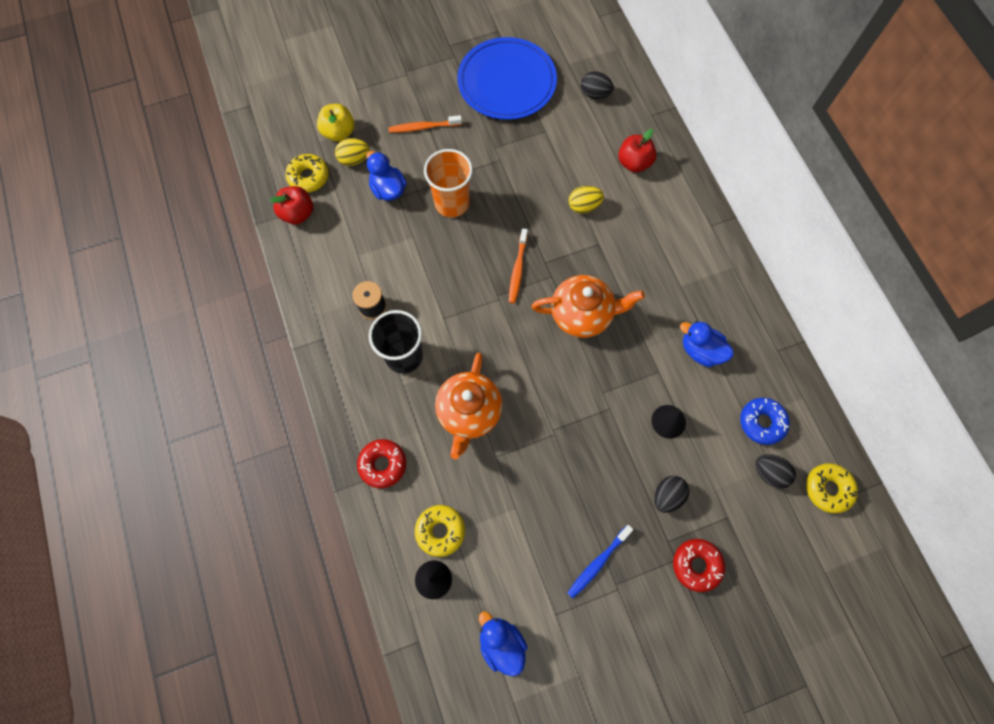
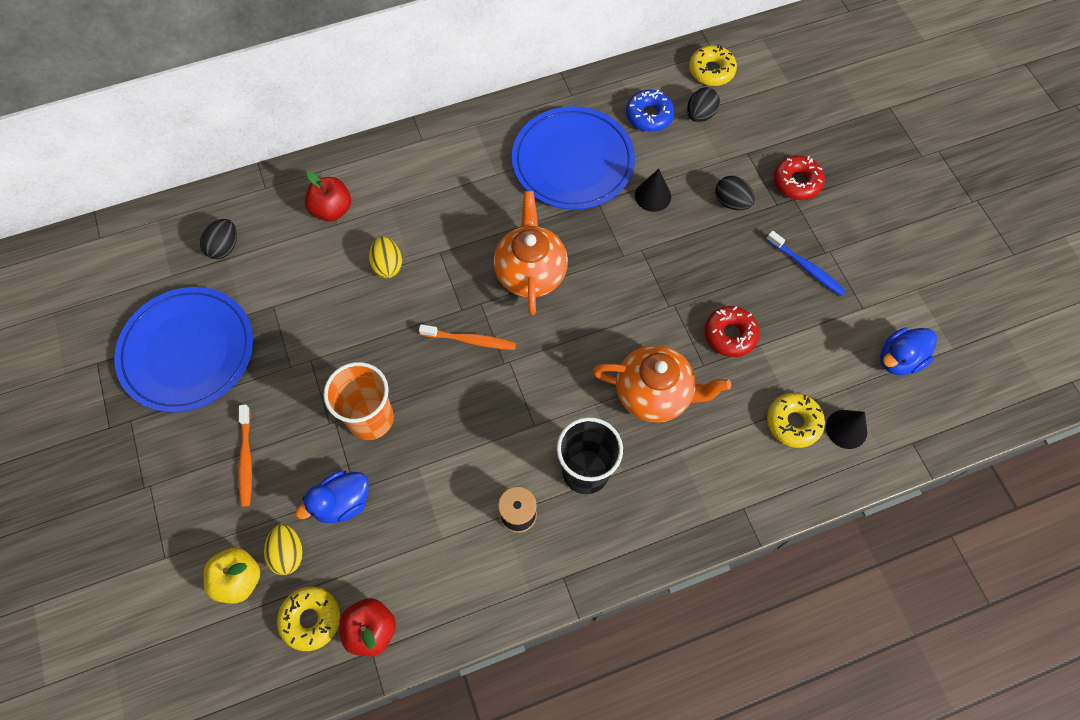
camera: 90 degrees left, 5 degrees down
red donut [357,439,406,488] -> red donut moved to [704,306,760,357]
blue duck [680,321,734,367] -> blue plate [512,106,635,210]

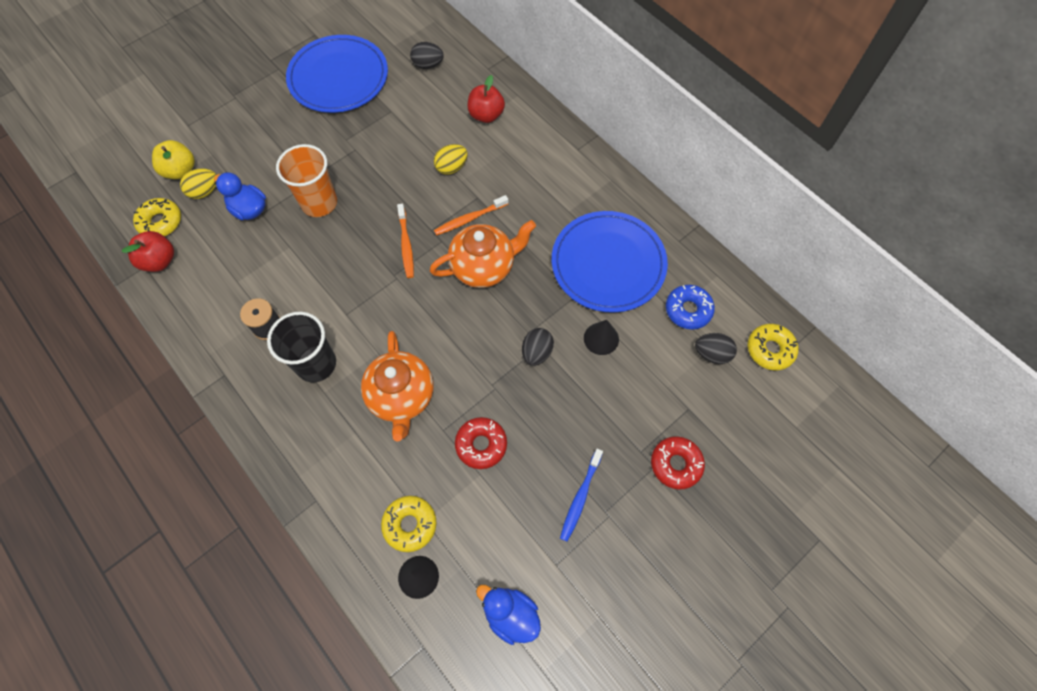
camera: 70 degrees right, 0 degrees up
orange toothbrush [238,404,252,507] -> orange toothbrush moved to [434,195,508,236]
black egg [715,176,755,210] -> black egg moved to [522,328,554,366]

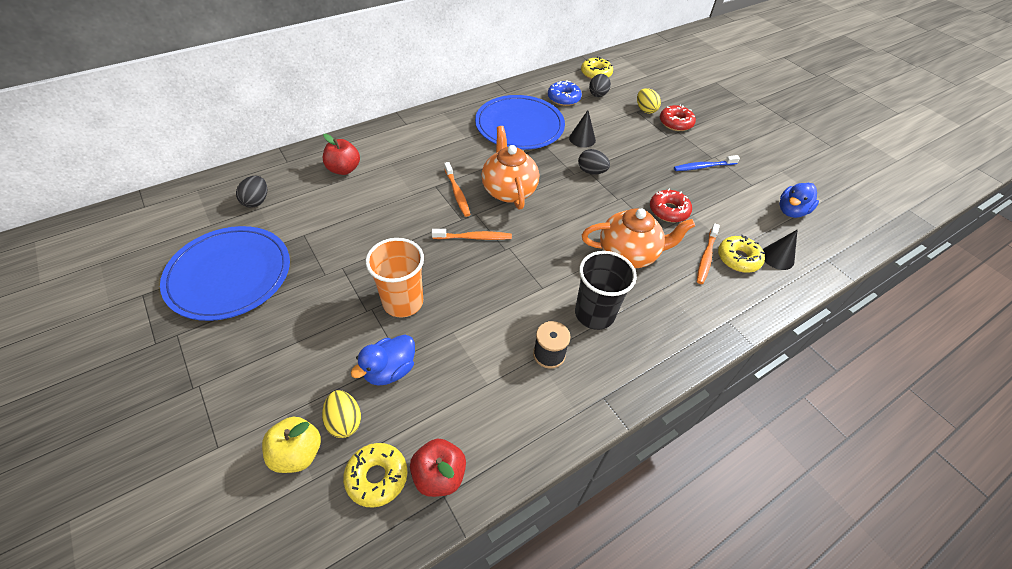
camera: 85 degrees left, 15 degrees down
yellow egg [434,144,468,175] -> yellow egg moved to [637,88,661,114]
blue toothbrush [560,449,603,542] -> blue toothbrush turned 135 degrees clockwise [674,155,740,171]
none -> orange toothbrush [697,223,720,284]

